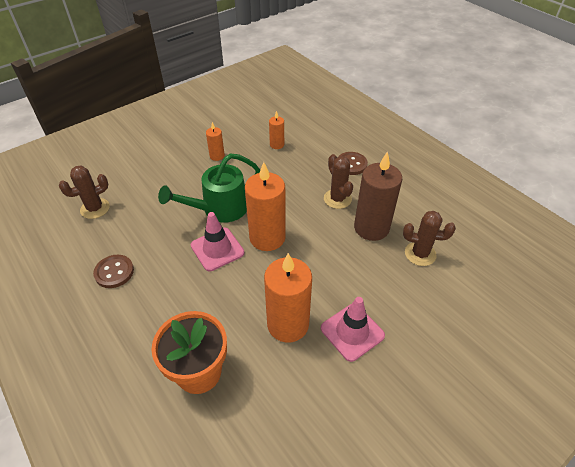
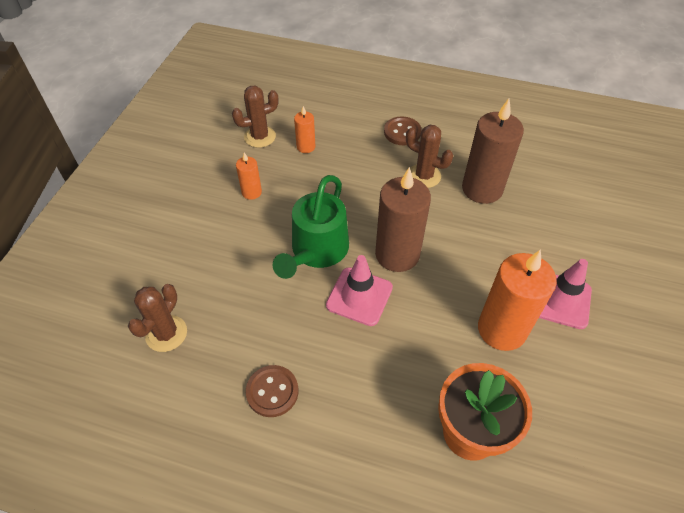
camera: 35 degrees left, 5 degrees up
orange candle [245,162,286,251] -> brown candle [375,167,431,272]
brown cactus [403,211,456,266] -> brown cactus moved to [232,86,278,148]

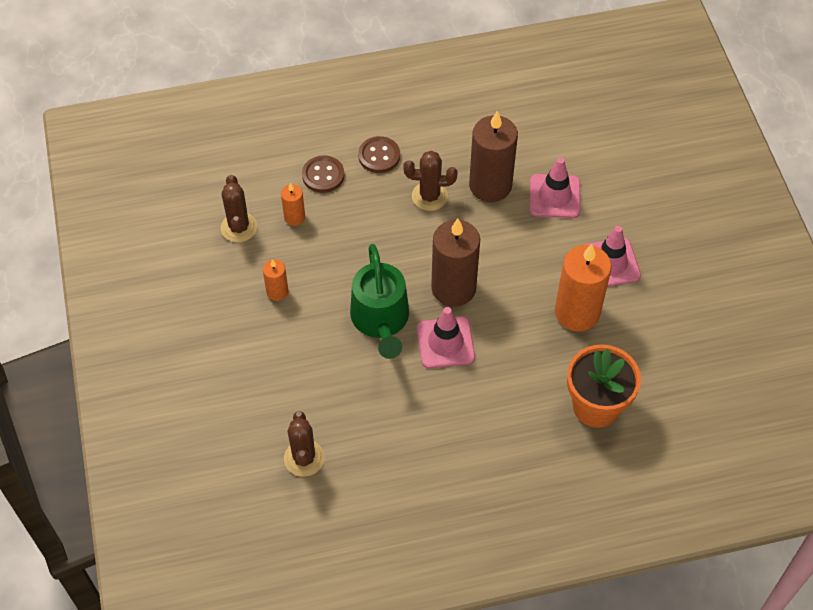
camera: 30 degrees left, 5 degrees up
brown cactus [232,86,278,148] -> brown cactus turned 45 degrees counterclockwise [221,175,257,242]
brown button [246,365,298,417] -> brown button moved to [302,155,344,193]
none -> pink traffic cone [530,157,581,218]

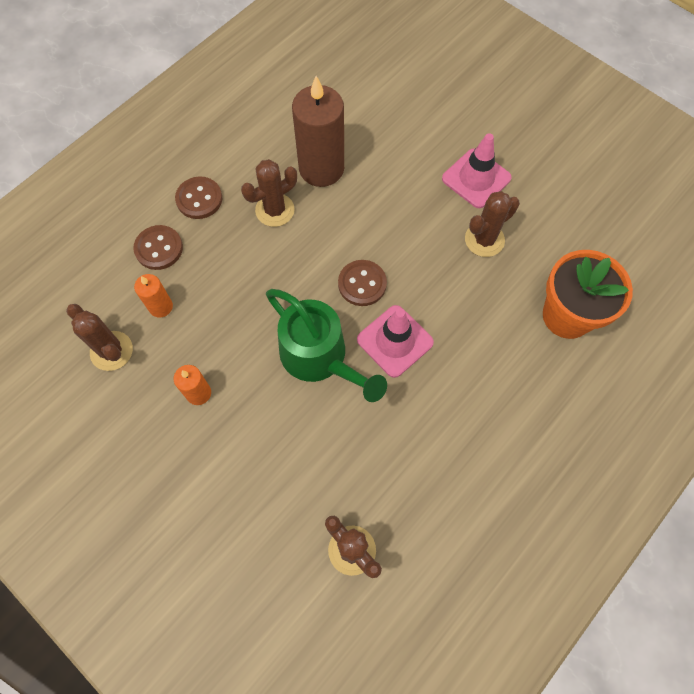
camera: 35 degrees left, 10 degrees up
brown candle [431,218,480,307] -> brown button [338,260,387,306]
pink traffic cone [530,157,581,218] -> none
orange candle [555,244,612,332] -> brown cactus [465,191,520,257]

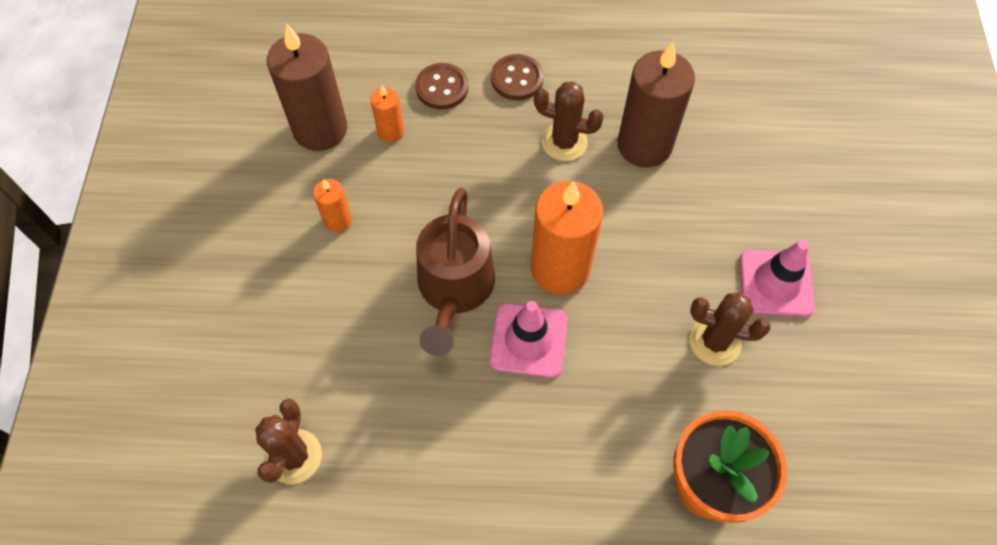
camera: 50 degrees right, 5 degrees down
brown cactus [66,304,133,371] -> brown candle [267,23,347,151]
green watering can [266,289,387,402] -> brown watering can [416,188,495,356]
brown button [338,260,387,306] -> orange candle [531,181,603,294]

